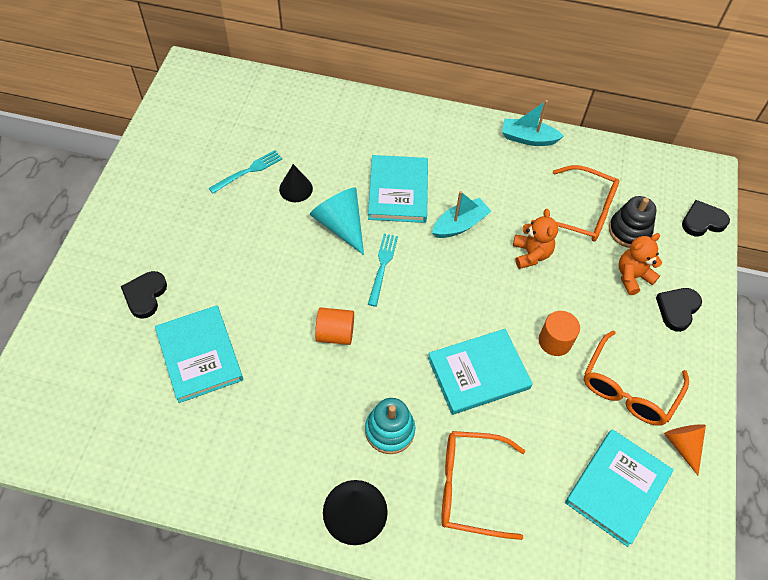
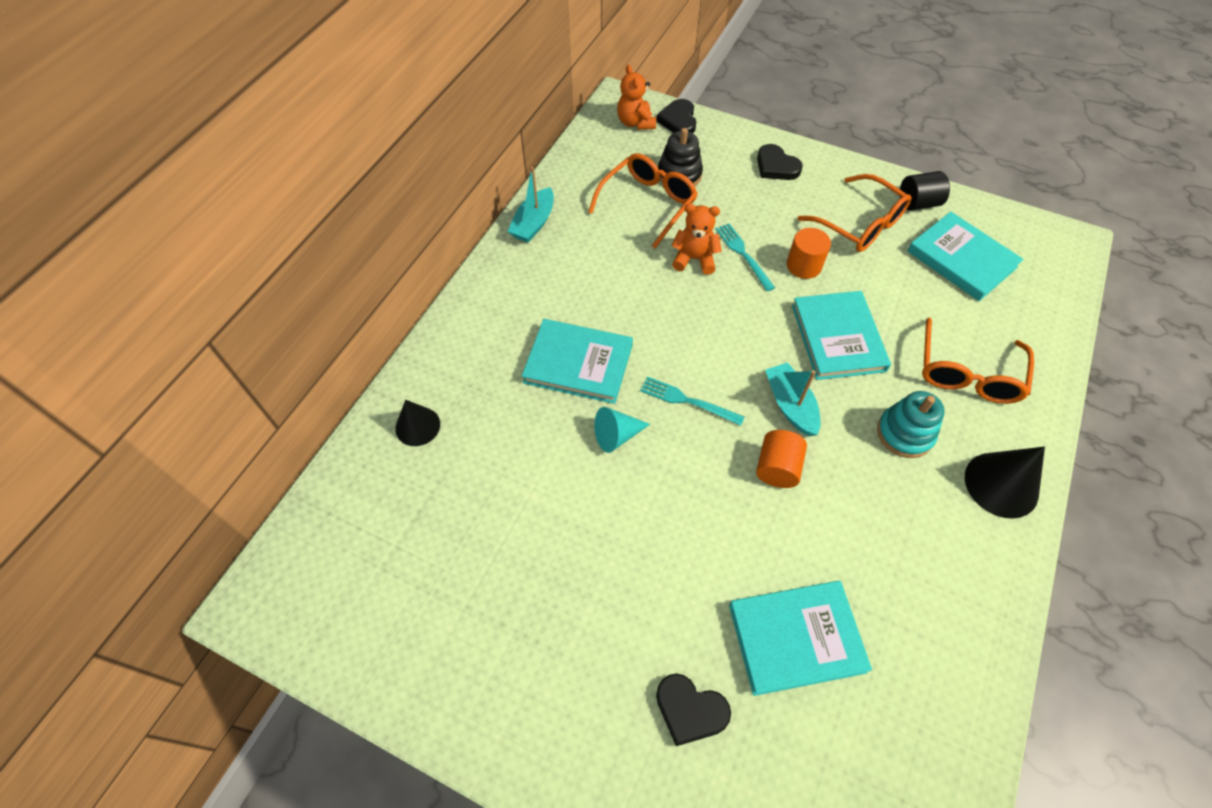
camera: 75 degrees left, 0 degrees up
turquoise fork [209,150,283,193] -> turquoise fork moved to [716,223,775,292]
black cone [279,164,313,202] -> black cone moved to [395,400,440,446]
turquoise cone [310,187,364,255] -> turquoise cone [594,407,650,453], size x0.65
turquoise boat [432,191,491,238] -> turquoise boat moved to [765,362,821,436]
orange teddy bear [618,233,662,295] -> orange teddy bear moved to [617,65,656,130]
orange cone [664,424,706,475] -> black cylinder [900,171,950,211]

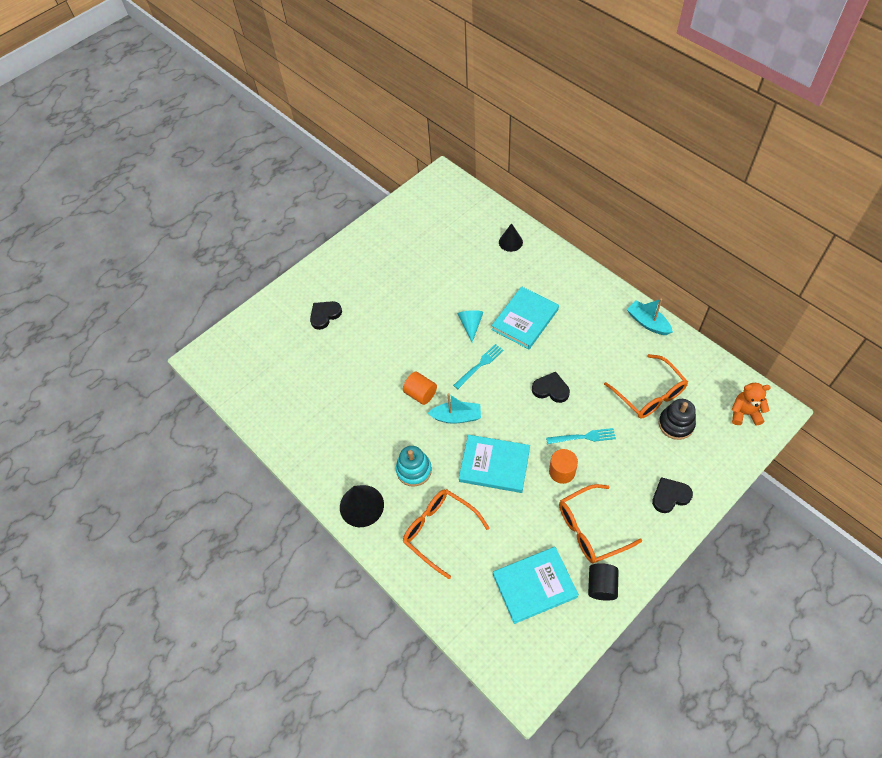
camera: 115 degrees right, 0 degrees up
black heart [656,99,696,133] -> black heart moved to [532,372,570,403]
orange teddy bear [671,204,722,275] -> none
turquoise book [729,581,872,696] -> none

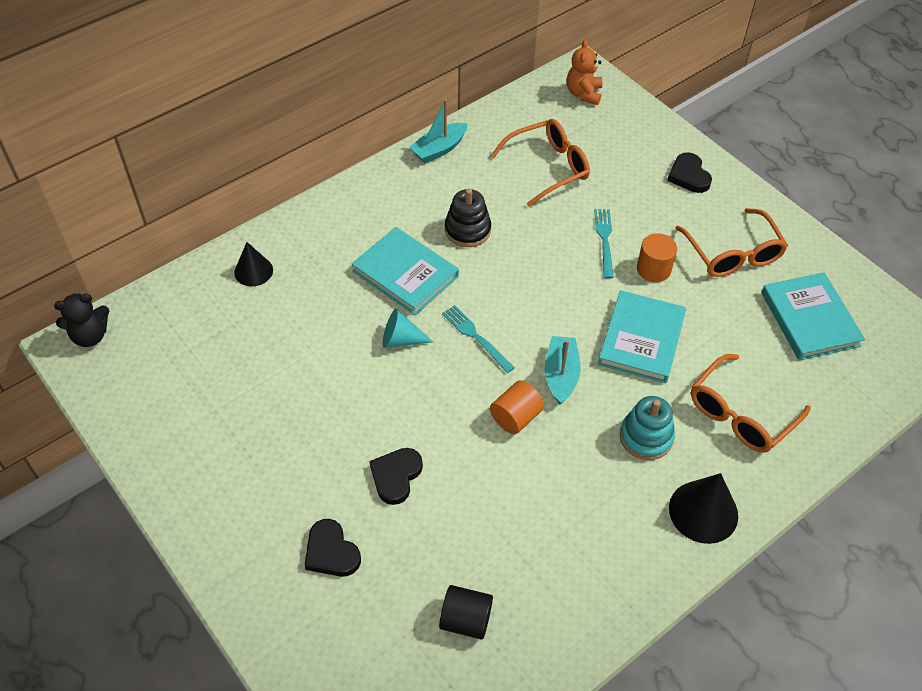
camera: 90 degrees left, 5 degrees down
black heart [532,372,570,403] -> black heart moved to [369,448,423,505]
black cylinder [588,563,619,601] -> black cylinder moved to [439,585,493,640]
black stacking toy [659,399,696,440] -> black stacking toy moved to [445,189,491,247]
none -> black teddy bear [54,293,109,347]

